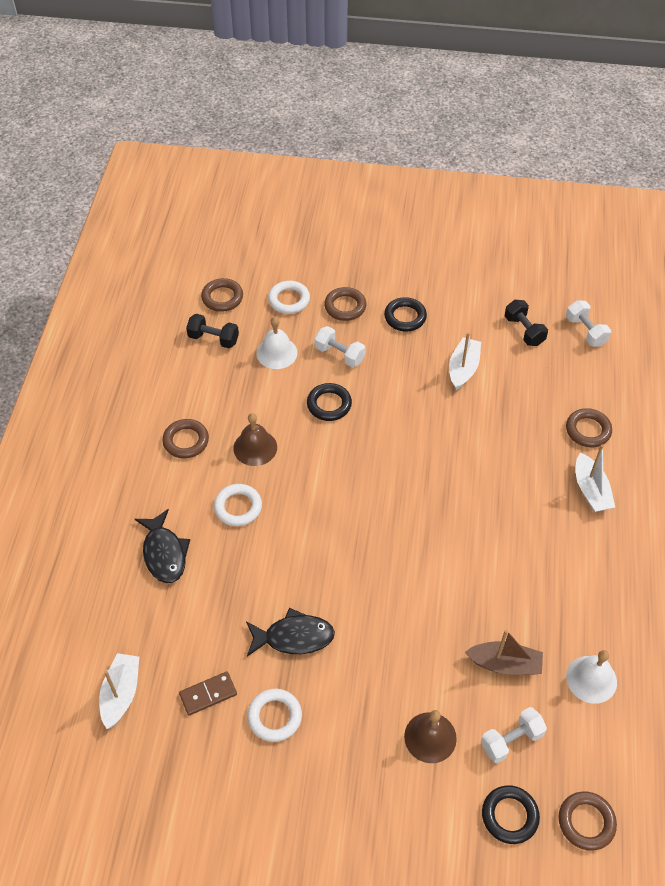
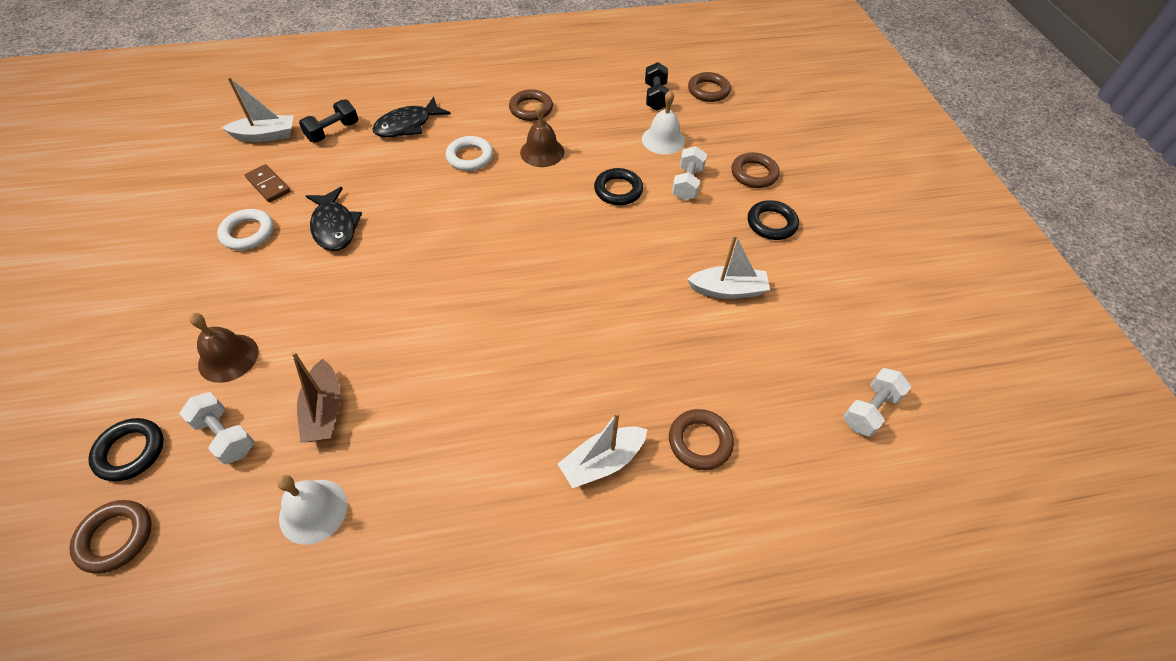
camera: 70 degrees right, 0 degrees up
white ring [268,281,310,314] -> none
black dumbbell [505,300,548,346] -> black dumbbell moved to [299,99,358,142]

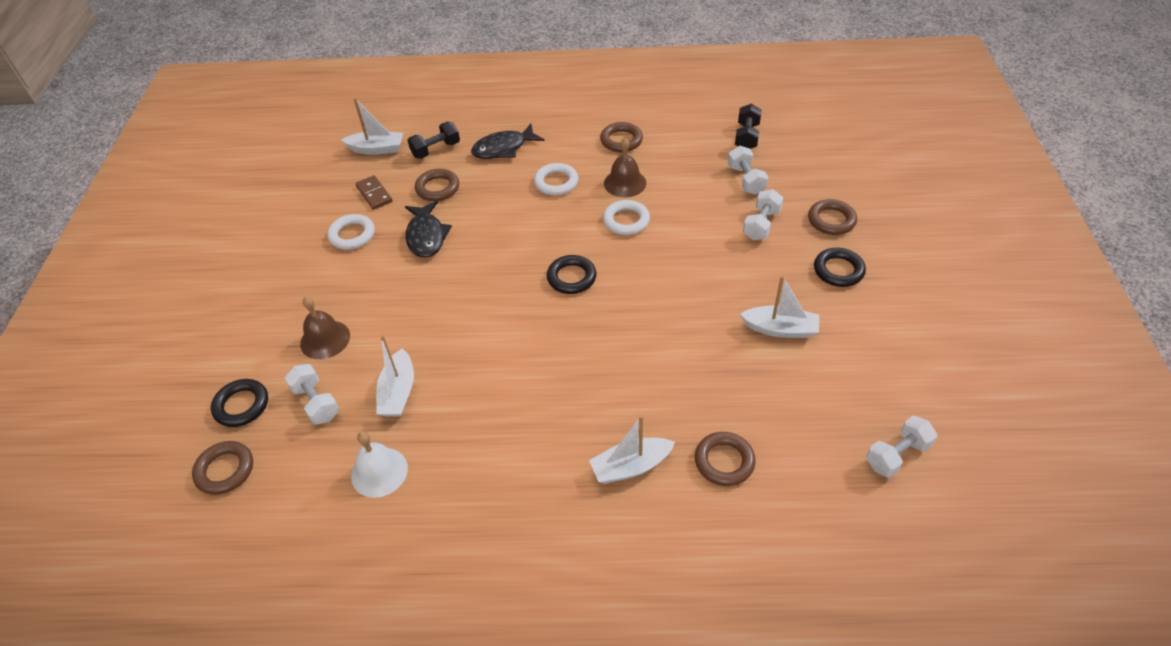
camera: 15 degrees right, 5 degrees down
brown boat [291,351,341,443] -> white boat [376,335,414,417]
black ring [594,168,643,205] -> black ring moved to [547,255,596,294]
white bell [642,90,685,154] -> white dumbbell [728,146,768,195]
brown ring [688,72,731,102] -> brown ring moved to [415,169,459,201]
none -> white ring [603,200,650,235]

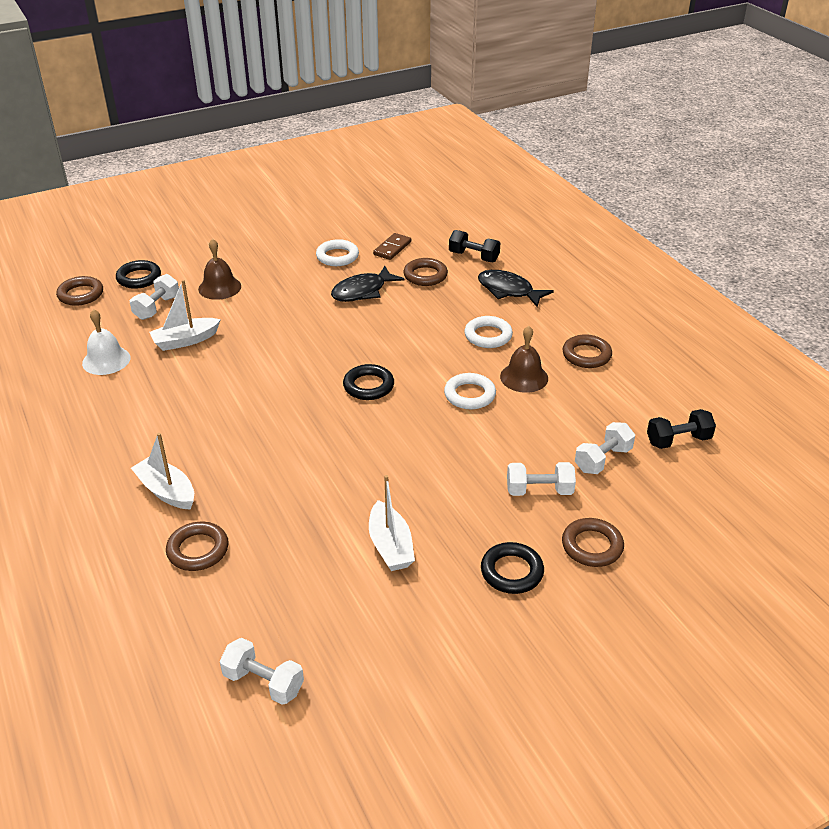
camera: 60 degrees right, 10 degrees down
white boat [341,98,403,155] -> none

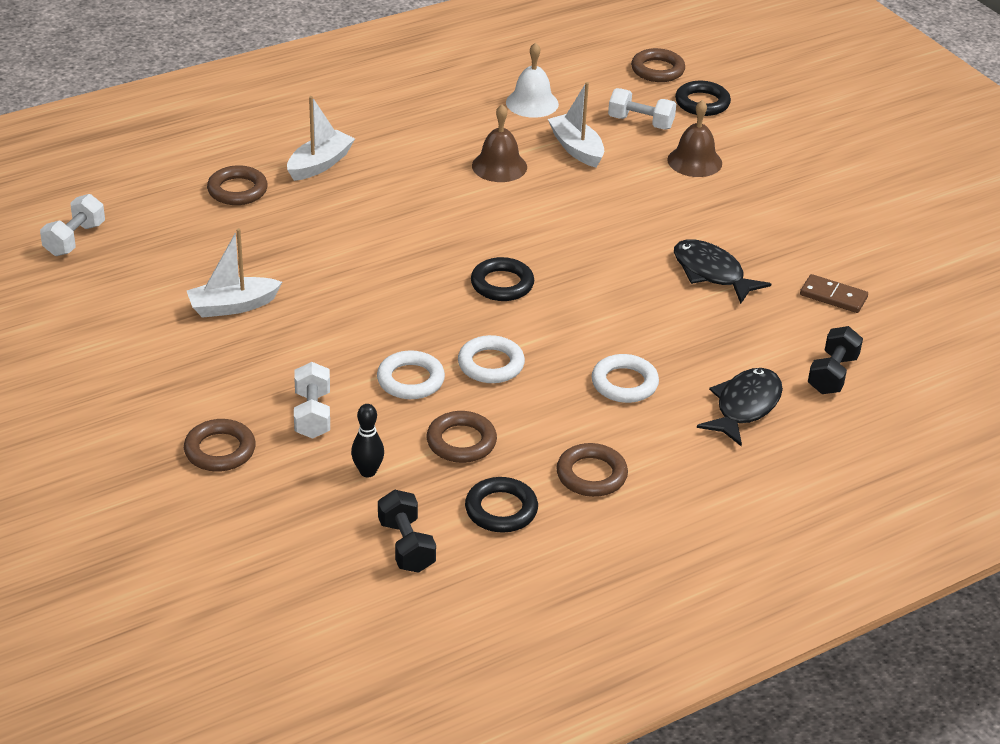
camera: 85 degrees right, 0 degrees up
white ring [316,239,359,266] -> white ring moved to [377,350,445,399]
brown ring [403,258,448,286] -> brown ring moved to [427,411,497,463]
black ring [481,542,544,594] -> black ring moved to [465,477,538,533]
brown bell [500,326,548,393] -> brown bell moved to [472,104,527,182]
white dumbbell [575,422,635,474] -> black bowling pin [351,404,384,477]

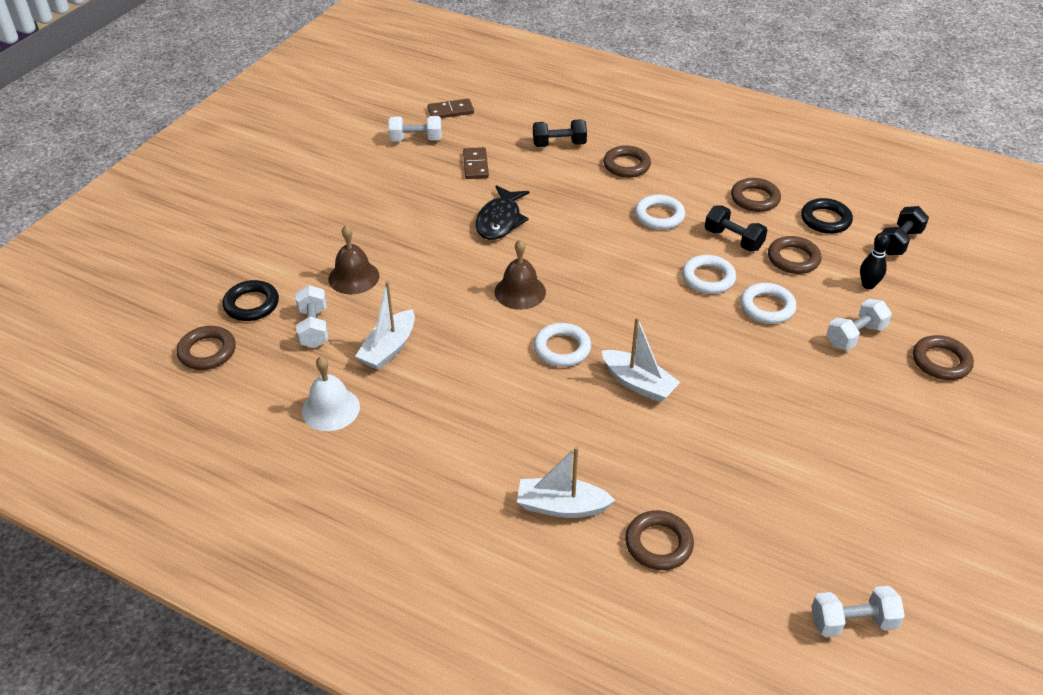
camera: 120 degrees left, 5 degrees up
white boat [187,228,282,318] -> white boat moved to [602,317,681,402]
black ring [471,257,534,301] -> none
brown bell [472,104,527,182] -> brown bell moved to [494,239,546,310]
black fish [697,368,783,446] -> brown ring [603,145,651,178]
none -> white dumbbell [388,116,442,141]
none -> brown domino [427,99,474,118]
none -> white ring [534,323,591,367]
none -> black dumbbell [705,205,767,252]

